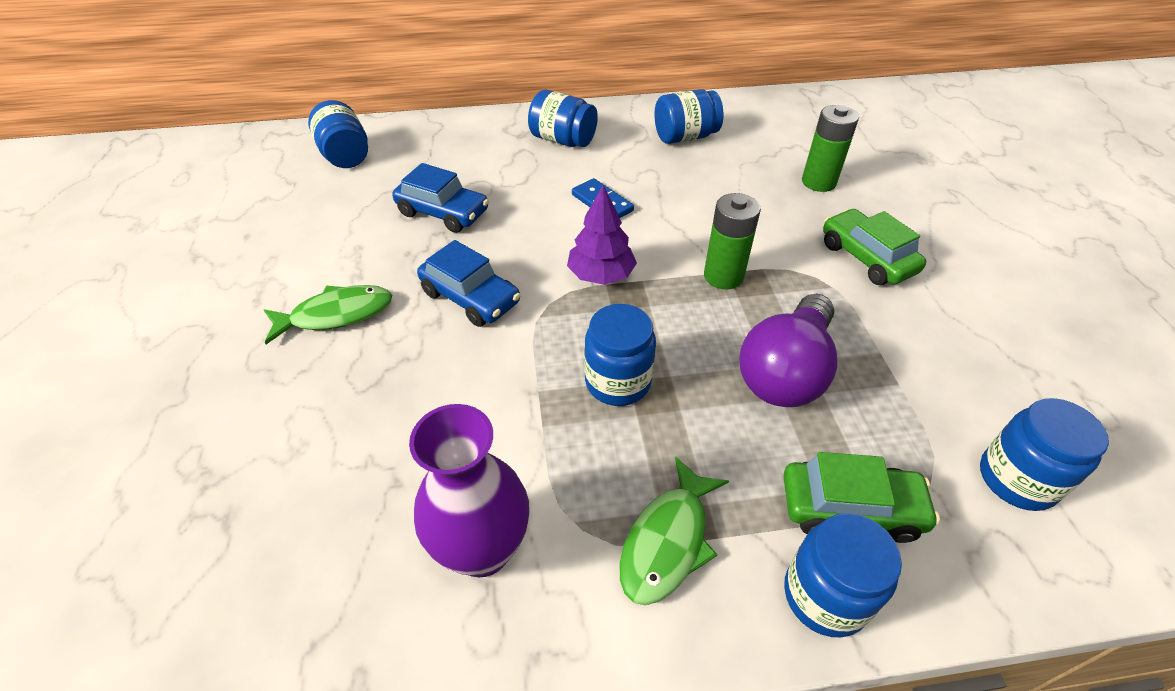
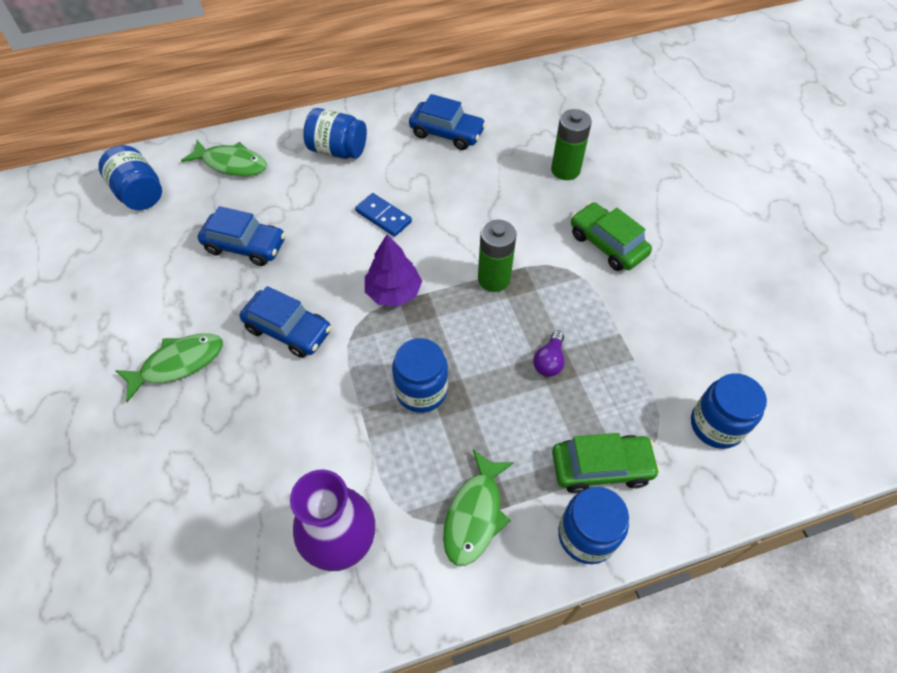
camera: 10 degrees left, 10 degrees up
blue jar [655,89,723,144] -> blue car [409,94,486,150]
purple light bulb [740,294,837,407] -> purple light bulb [533,330,565,377], size x0.45
none -> green fish [181,140,267,176]

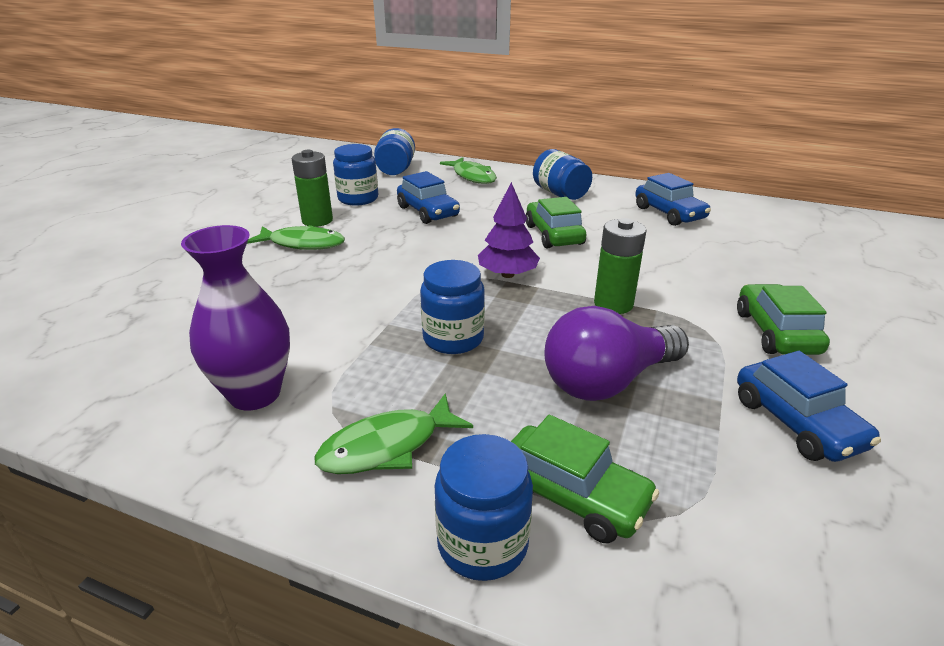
camera: 40 degrees right, 25 degrees down
blue car [240,286,331,358] -> blue car moved to [737,351,881,462]
blue domino [355,193,412,237] -> green car [526,197,586,249]
purple light bulb [533,330,565,377] -> purple light bulb [544,306,689,401], size x2.24
green battery [551,109,592,180] -> green battery moved to [292,150,333,227]
blue jar [691,373,767,449] -> blue jar moved to [333,144,378,206]

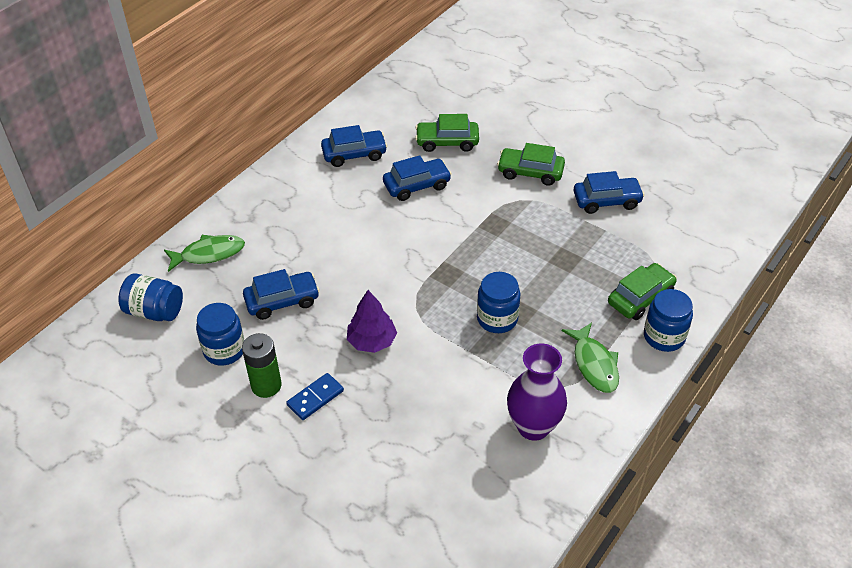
camera: 75 degrees left, 15 degrees up
green fish [247,225,345,250] -> blue domino [286,373,344,420]
purple tree [478,182,540,278] -> purple tree moved to [347,290,397,353]
green car [526,197,586,249] -> green car moved to [415,114,479,152]
blue jar [533,149,592,200] -> none
purple light bulb [544,306,689,401] -> none
green battery [594,218,647,314] -> none
none -> blue car [383,155,452,201]

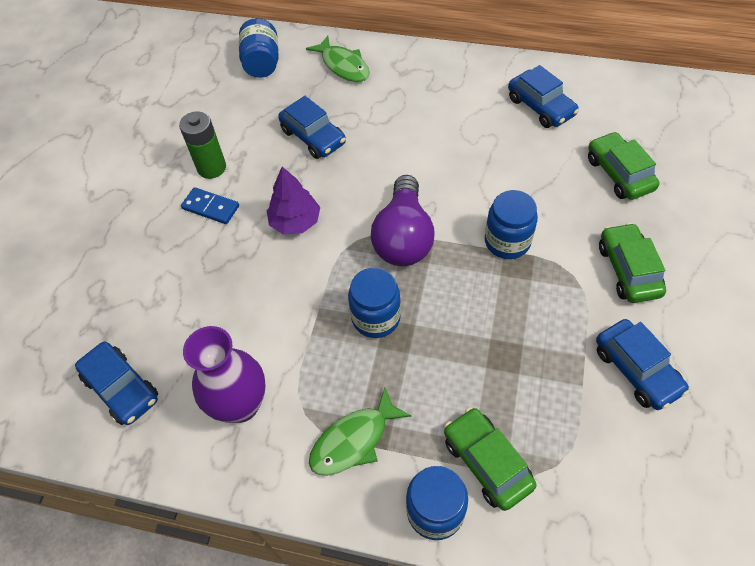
camera: 70 degrees right, 10 degrees up
blue jar [196,303,244,366] -> blue jar moved to [485,190,538,259]
blue car [383,155,452,201] -> blue car moved to [75,342,158,425]
green car [608,263,677,320] -> green car turned 150 degrees counterclockwise [444,407,537,511]
none -> purple light bulb [371,175,435,266]

